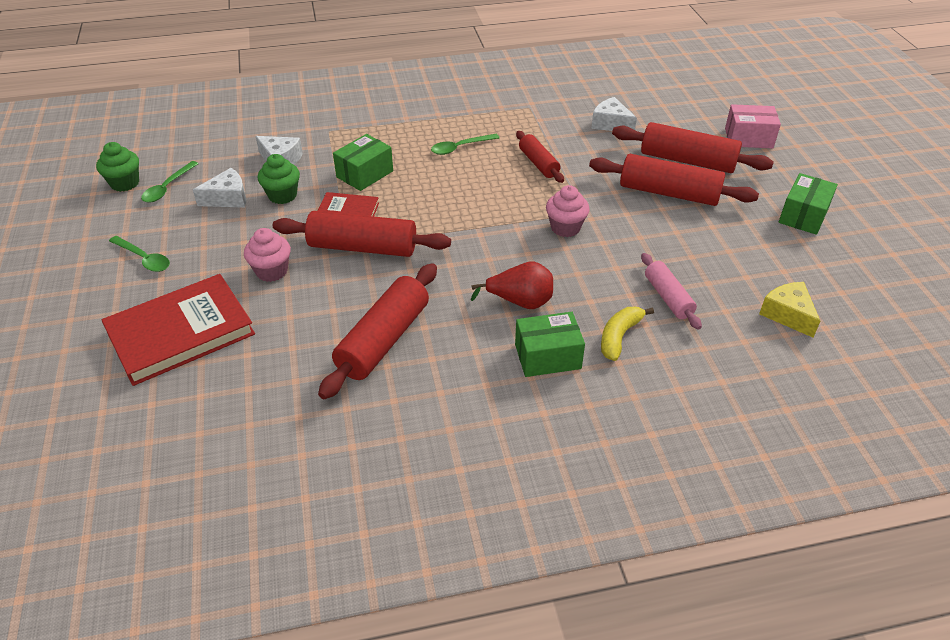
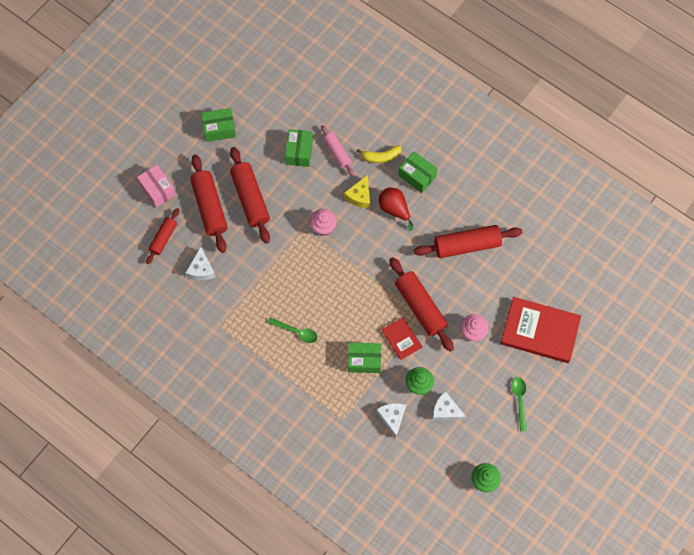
camera: 130 degrees left, 25 degrees up
green spoon [141,161,199,203] -> none
red rolling pin [516,131,564,183] -> red rolling pin moved to [146,208,179,264]
pink rolling pin [641,253,702,330] -> pink rolling pin turned 60 degrees counterclockwise [321,125,354,176]
yellow cheese [759,282,820,338] -> yellow cheese moved to [344,175,370,208]
none -> green box [285,129,313,167]

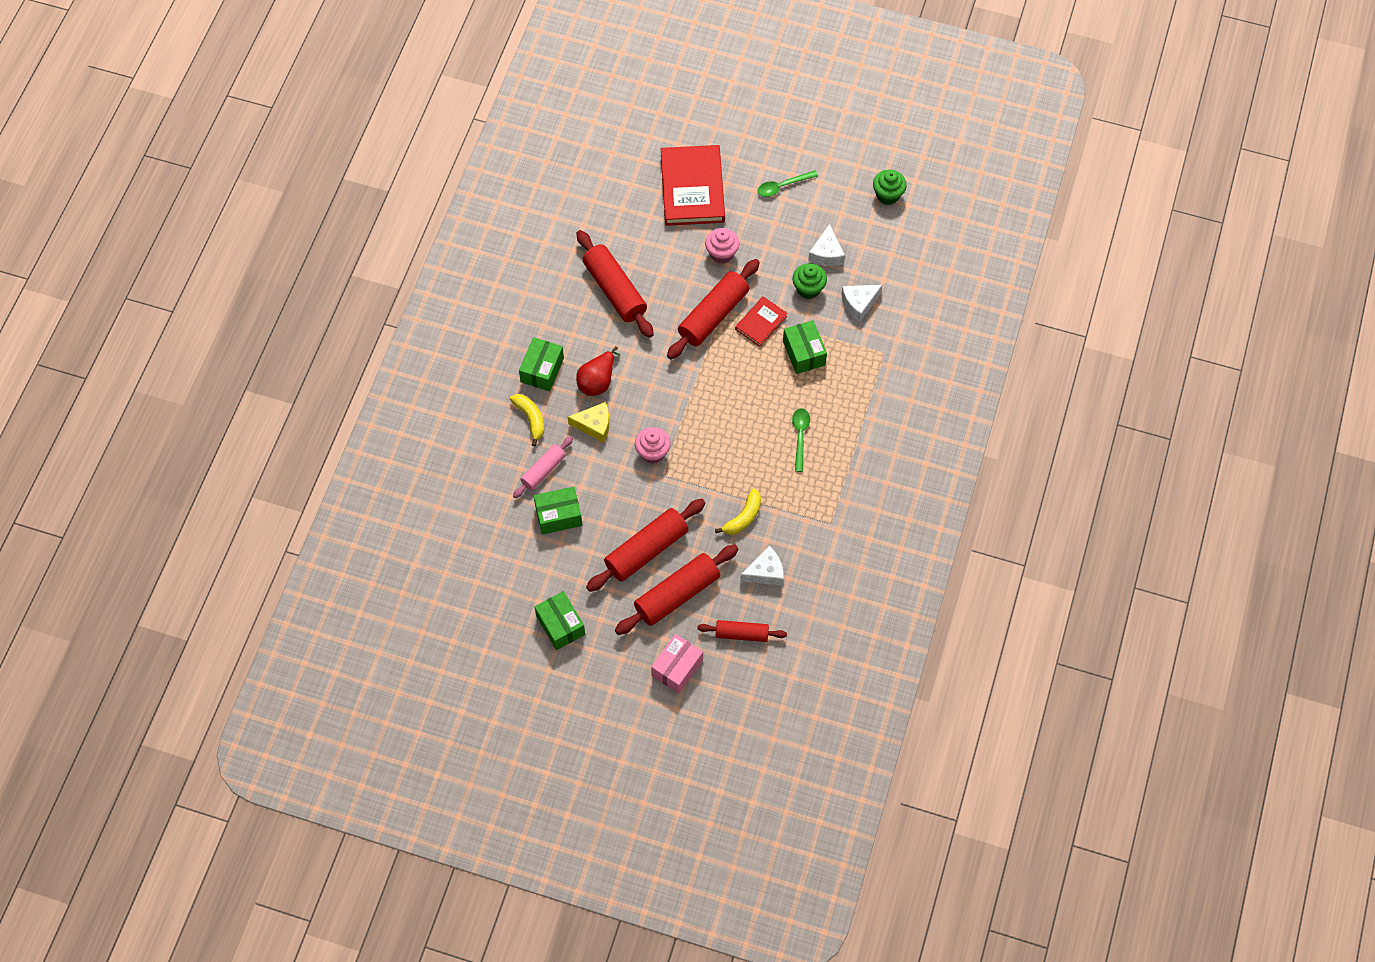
camera: 110 degrees left, 5 degrees down
none -> yellow banana [715,489,761,535]

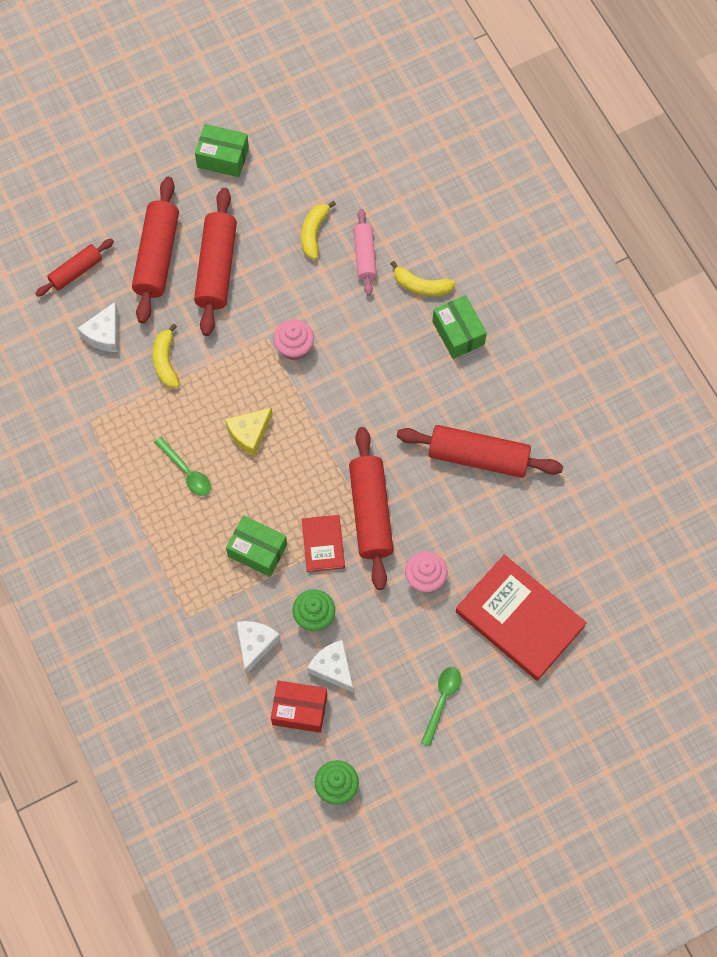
camera: 135 degrees right, 5 degrees up
green box [534,486,582,535] -> yellow banana [301,201,336,260]
yellow cheese [568,402,609,443] -> yellow cheese moved to [225,408,272,456]
red pear [576,346,620,396] -> none
pink box [651,634,703,694] -> none
none -> red box [271,680,327,733]

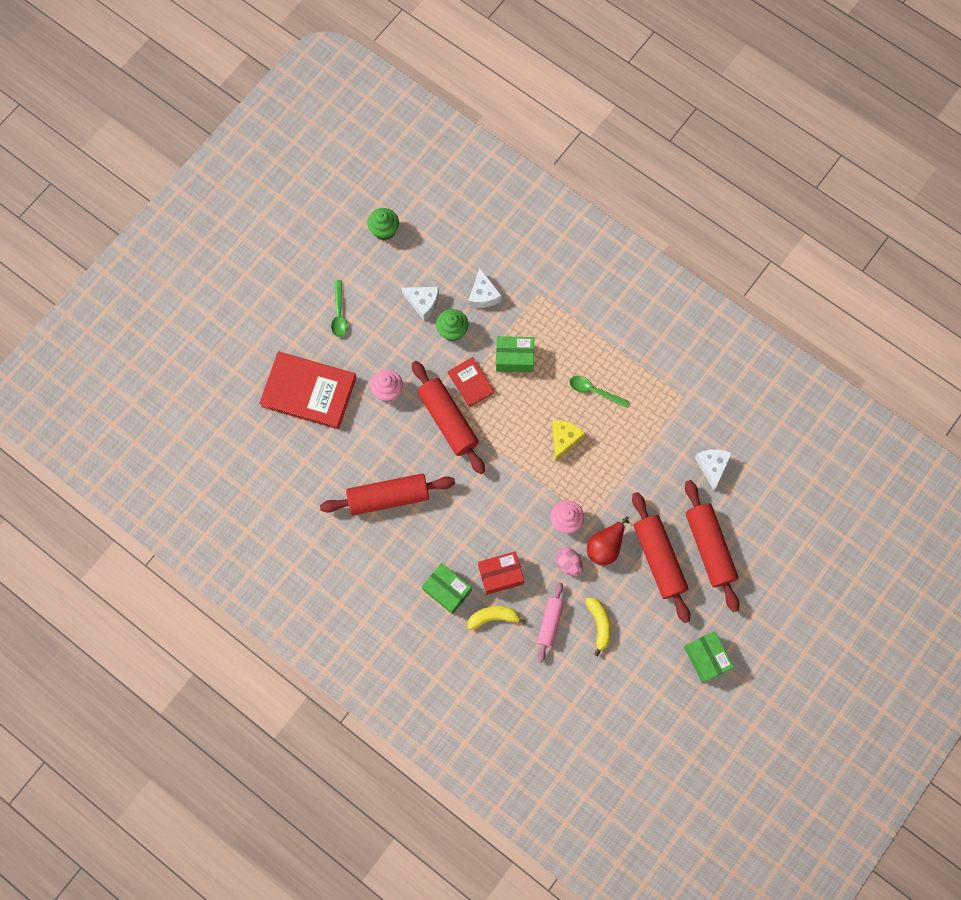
camera: 155 degrees right, 5 degrees up
red rolling pin [35,238,114,297] -> none
yellow banana [153,324,180,388] -> none
green box [195,124,249,177] -> green box turned 75 degrees clockwise [684,631,734,682]
red box [271,680,327,733] -> red box moved to [478,551,524,595]
pink rolling pin [353,209,377,295] -> pink rolling pin turned 45 degrees clockwise [537,582,564,663]
none -> pink egg [555,548,583,576]
none -> red pear [587,516,629,566]

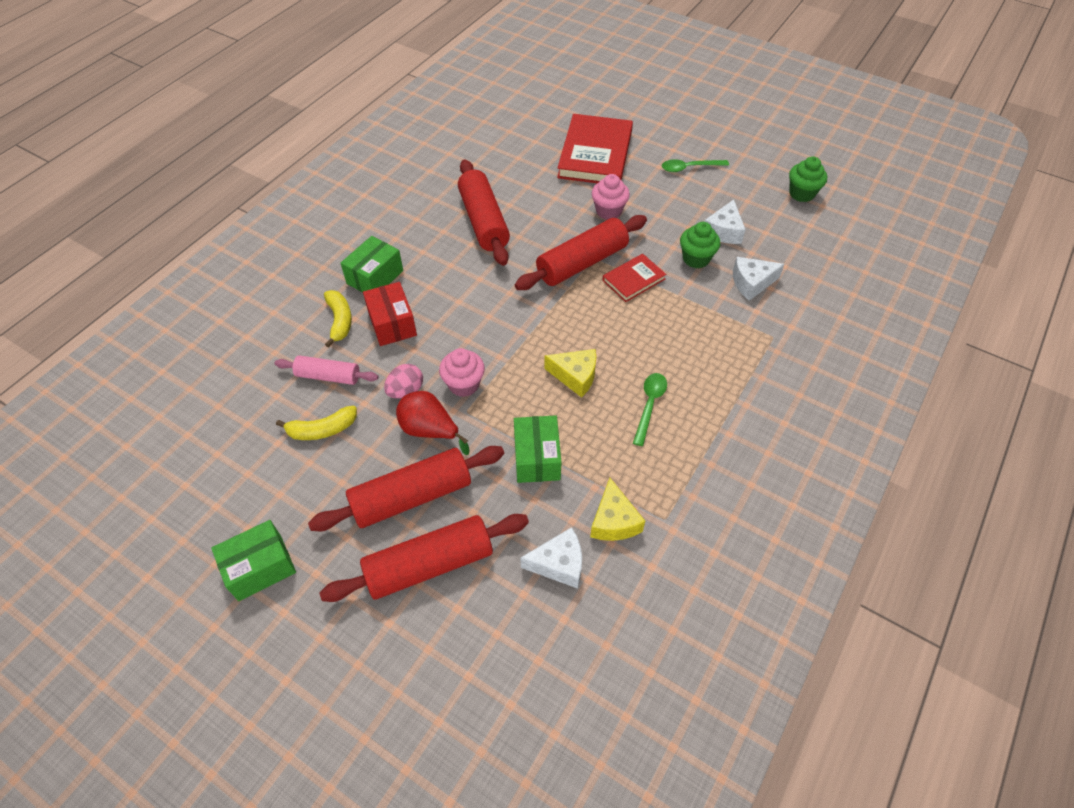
camera: 85 degrees right, 20 degrees down
green box [496,336,534,372] -> green box moved to [514,415,562,483]
none -> yellow cheese [590,478,645,541]

